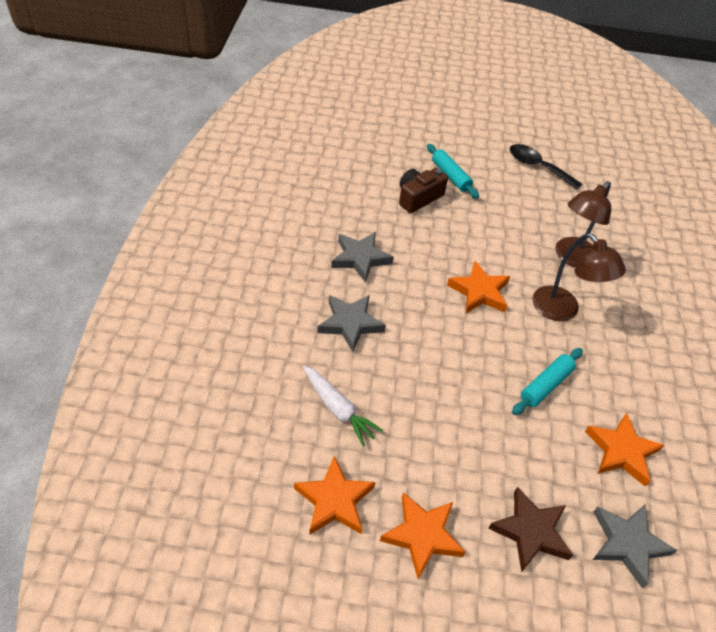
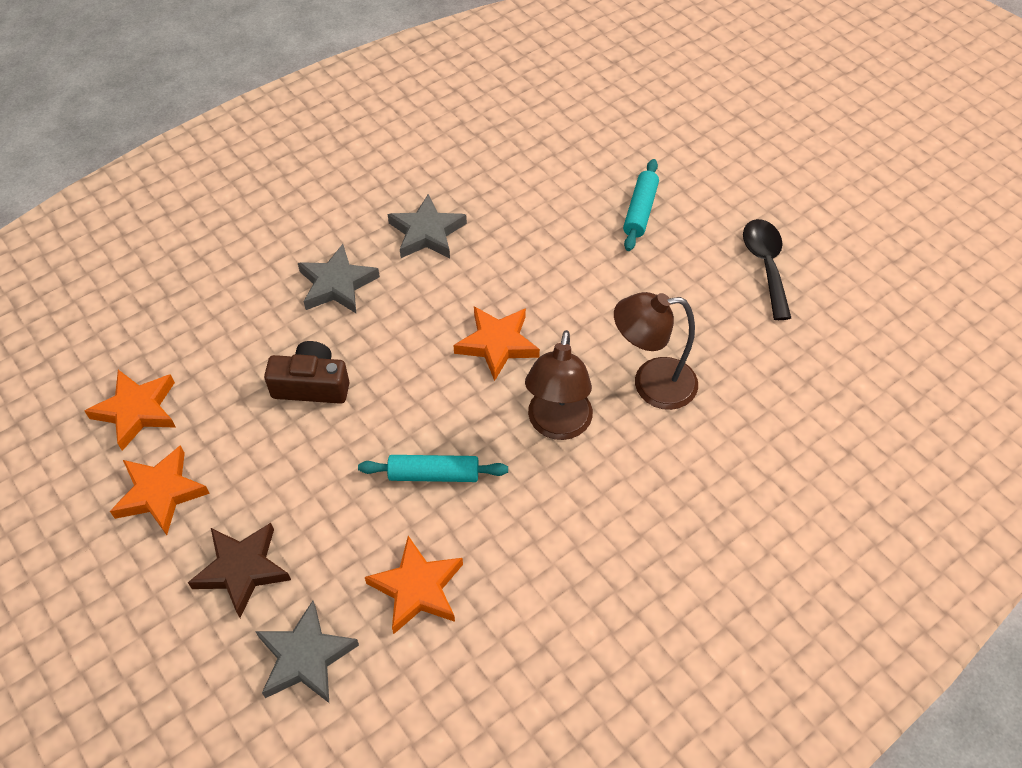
camera: 50 degrees right, 5 degrees up
white carrot [303,365,383,447] -> none
brown camera [399,168,448,213] -> brown camera moved to [264,341,349,404]

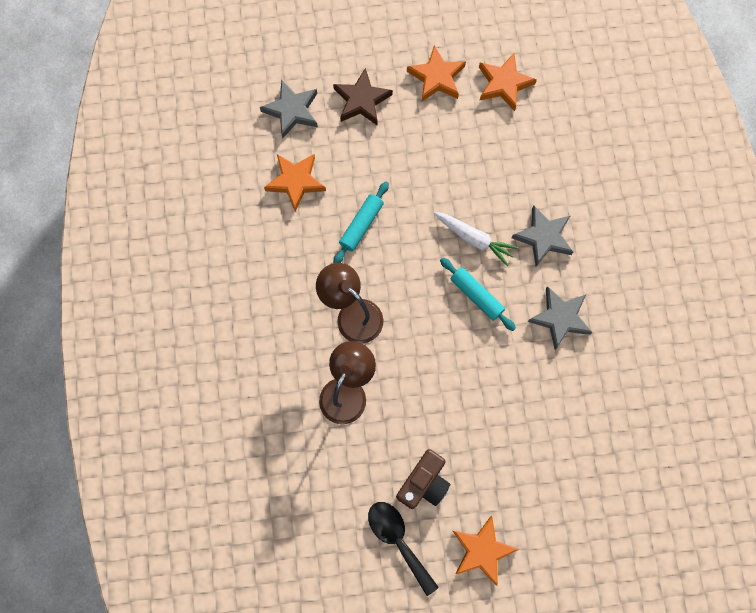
camera: 120 degrees right, 20 degrees up
brown camera [264,341,349,404] -> brown camera moved to [396,449,450,509]
orange star [453,306,540,381] -> orange star moved to [453,516,519,586]
turquoise rolling pin [623,159,659,251] -> turquoise rolling pin moved to [440,257,516,331]
black spoon [743,219,791,320] -> black spoon turned 150 degrees counterclockwise [368,502,439,596]
none -> white carrot [434,212,518,266]

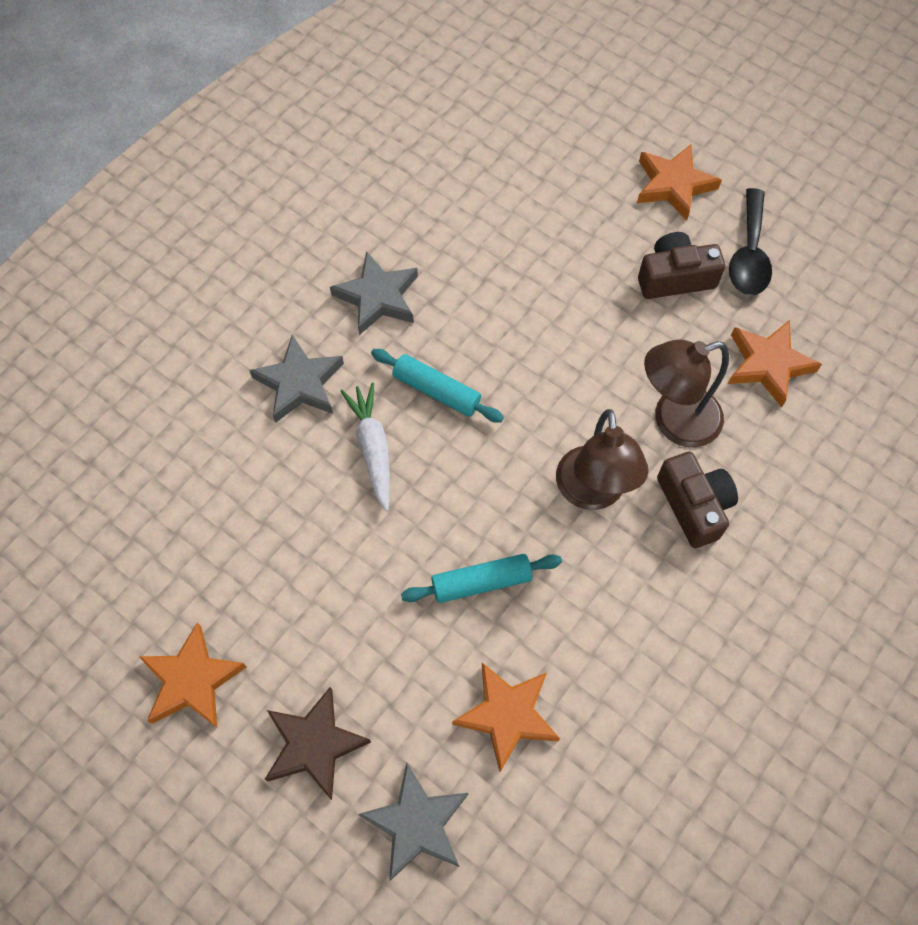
camera: 135 degrees left, 10 degrees down
turquoise rolling pin [440,257,516,331] -> turquoise rolling pin turned 60 degrees counterclockwise [371,349,504,423]
orange star [479,53,537,111] -> orange star moved to [728,320,822,407]
none -> brown camera [657,451,738,548]

